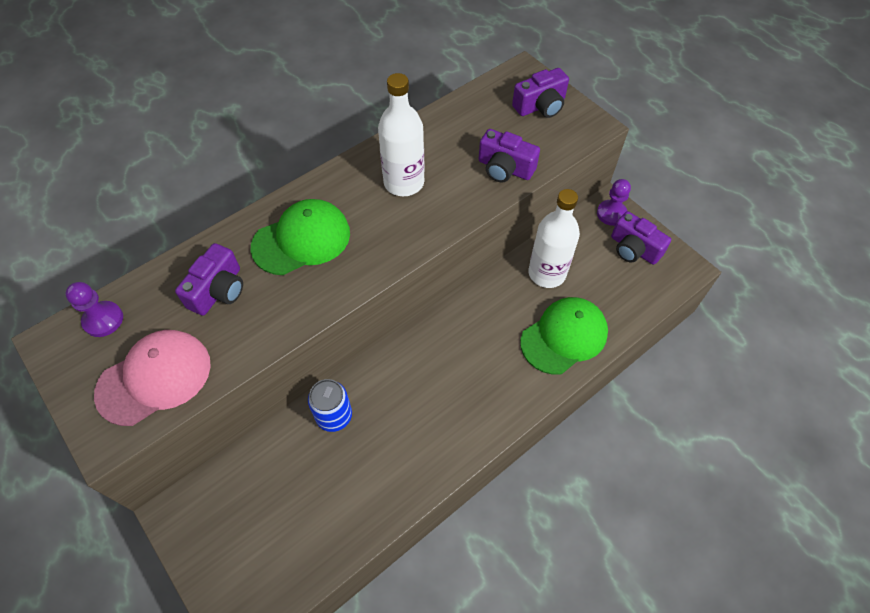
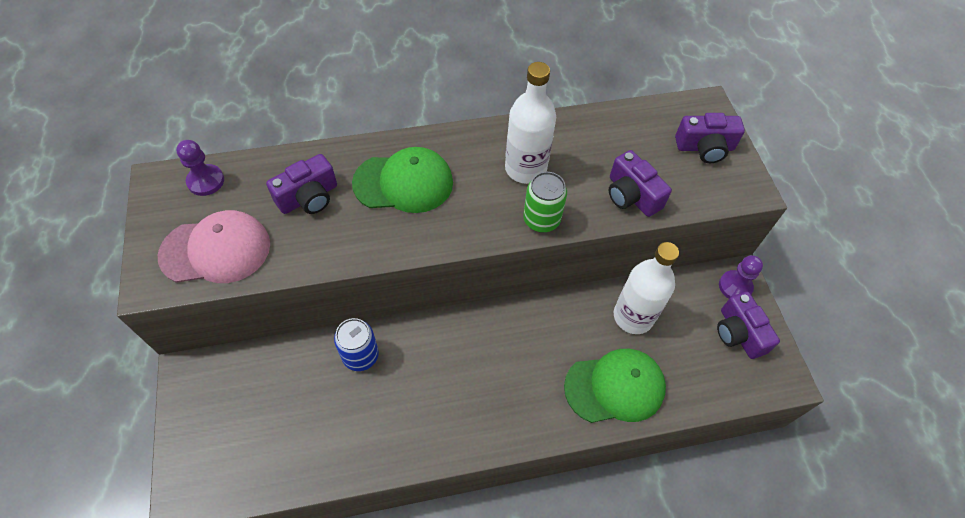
camera: 25 degrees right, 0 degrees up
none -> green can [523,172,567,232]

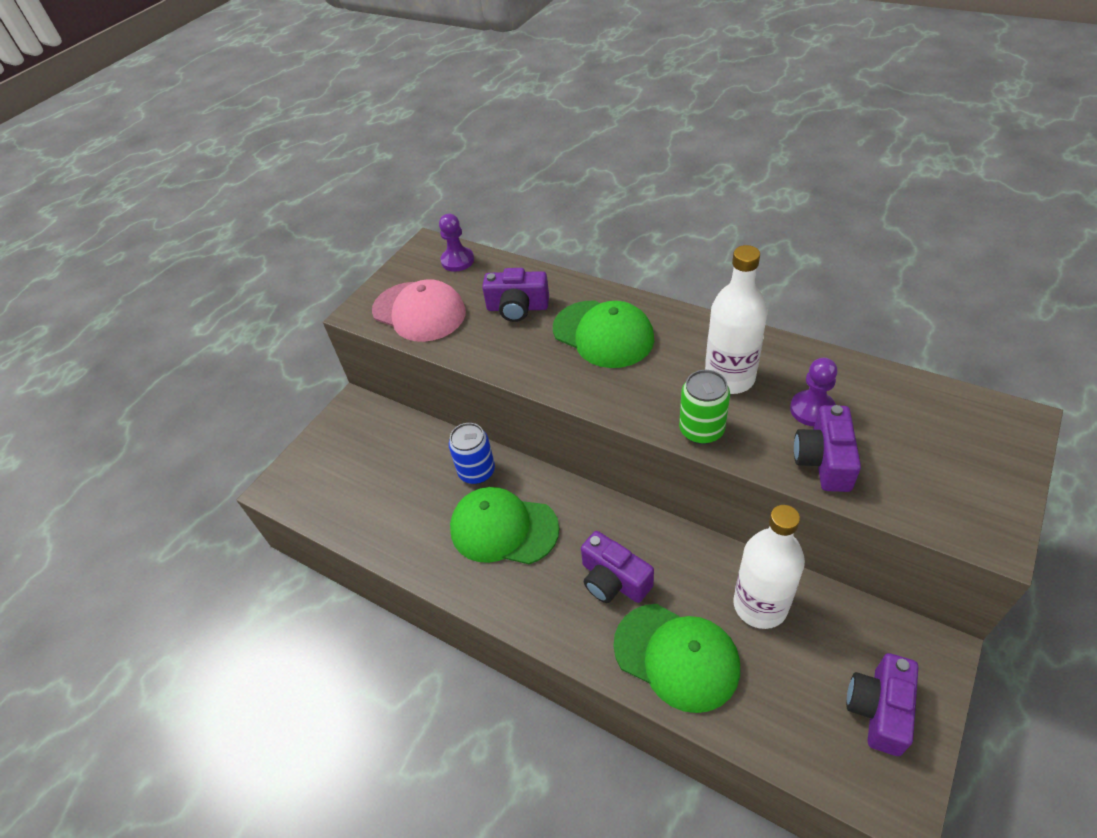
camera: 50 degrees right, 10 degrees down
purple camera [675,113,745,163] -> purple camera moved to [581,531,654,603]
purple pawn [719,255,763,299] -> purple pawn moved to [790,358,838,426]
none -> green cap [450,487,559,564]

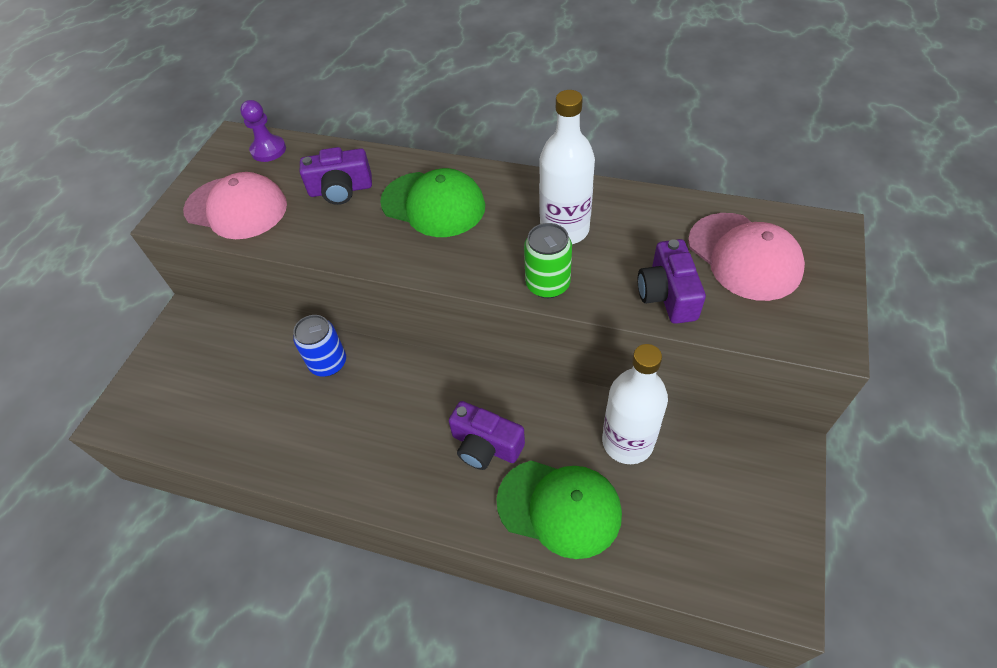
camera: 15 degrees left, 5 degrees up
green cap [450,487,559,564] -> none
purple pawn [790,358,838,426] -> none
purple camera [846,653,918,756] -> none
none -> pink cap [688,213,805,301]

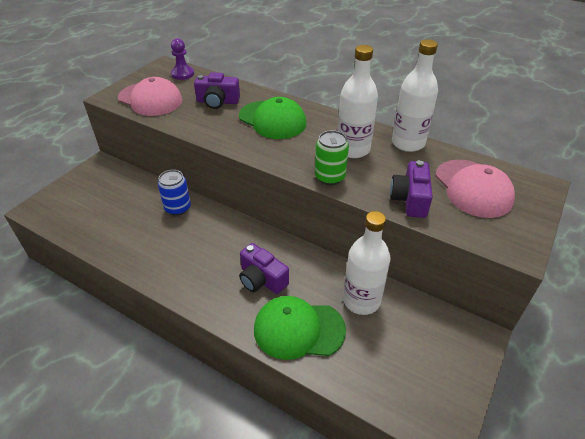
camera: 10 degrees right, 10 degrees down
green cap [496,461,622,559] -> green cap turned 150 degrees clockwise [254,296,346,360]
none -> white bottle [392,39,438,152]

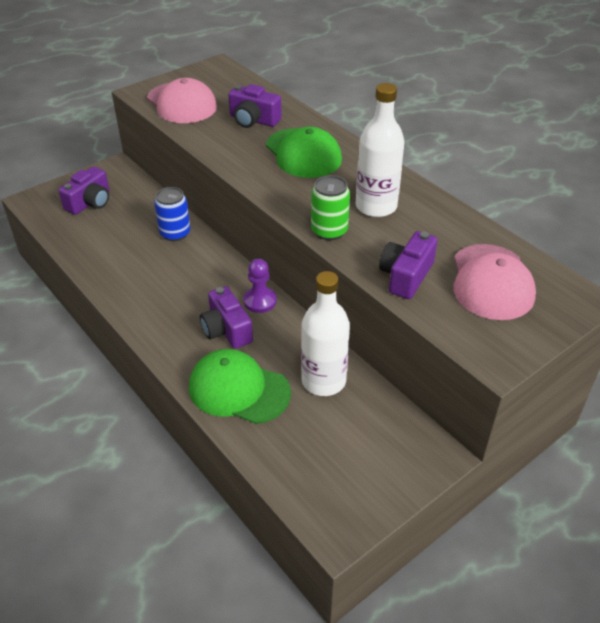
camera: 20 degrees right, 0 degrees up
purple pawn [171,38,194,80] -> purple pawn moved to [243,259,277,313]
white bottle [392,39,438,152] -> none
none -> purple camera [58,166,109,215]

